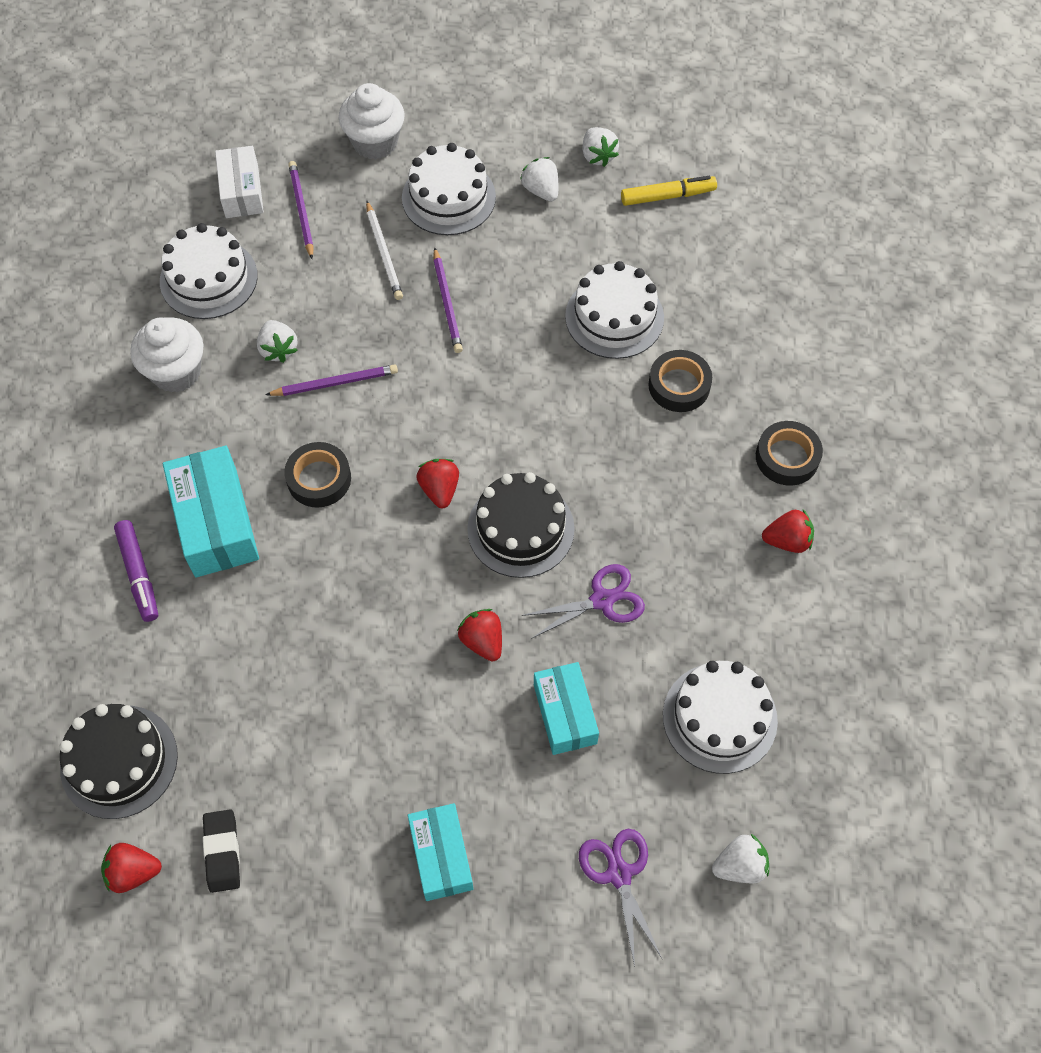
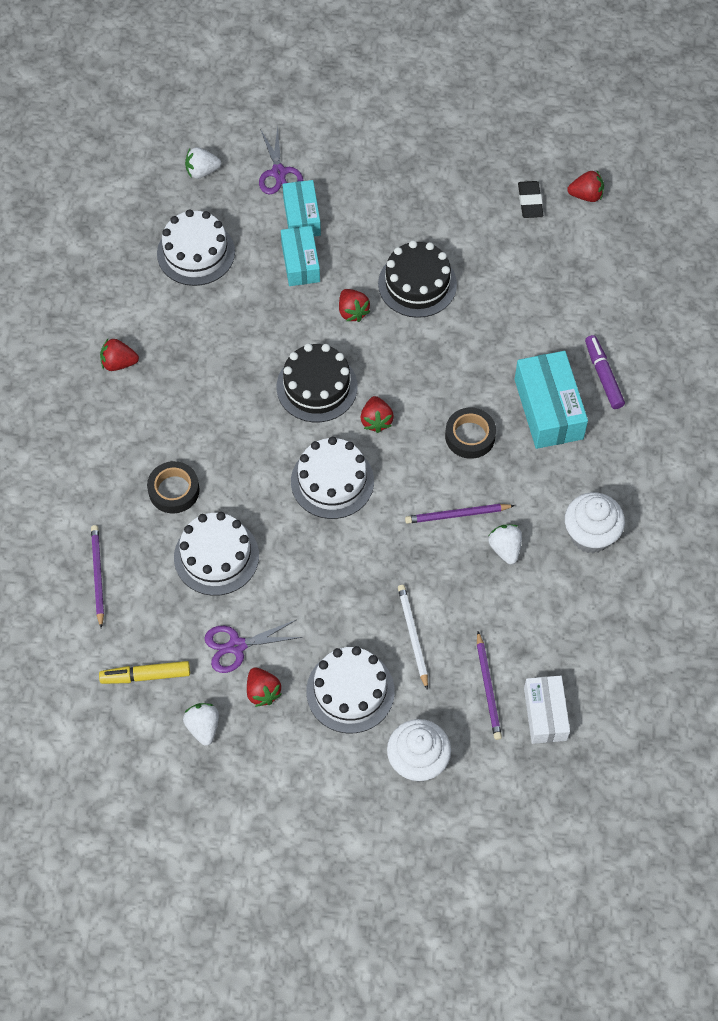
camera: 175 degrees left, 0 degrees up
black cake [60,704,178,819] -> black cake moved to [378,240,457,318]
white cake [160,223,258,319] -> white cake moved to [291,437,374,519]
turquoise box [408,803,474,901] -> turquoise box moved to [282,180,321,236]
purple pencil [433,247,463,353] -> purple pencil moved to [91,525,104,628]
white strawberry [520,157,558,201] -> red strawberry [247,668,282,707]
purple scissors [521,564,645,639] -> purple scissors moved to [204,620,303,673]
black tape [756,421,823,486] -> none

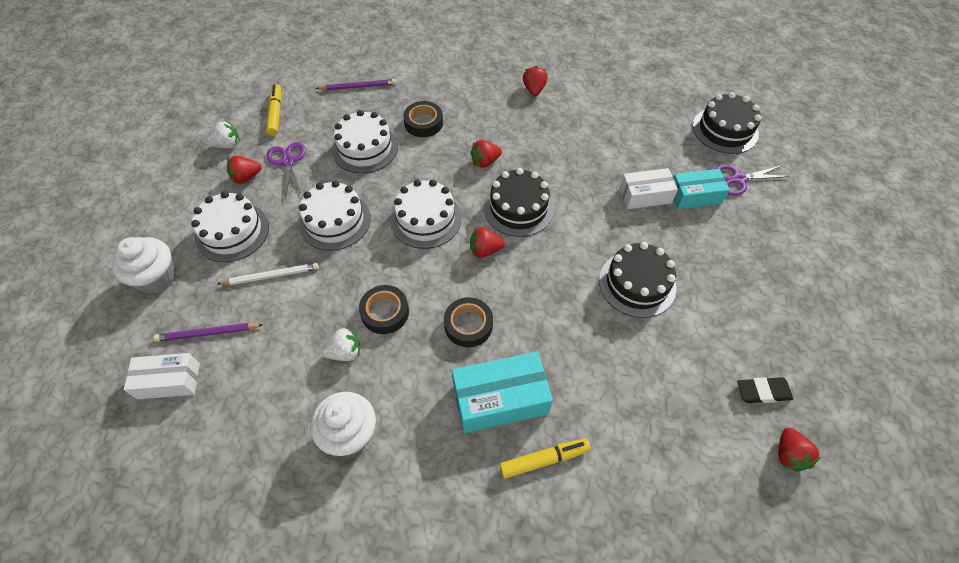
camera: 90 degrees right, 5 degrees down
white cake [157,209,235,286] -> white cake moved to [299,181,371,251]
white strawberry [185,147,221,179] -> black cake [693,92,761,154]
turquoise box [281,226,320,286] -> white box [619,168,678,209]
red strawberry [339,289,371,322] -> red strawberry moved to [470,140,502,168]
purple pencil [405,504,515,524] -> black tape [359,285,409,334]
purple marker [585,335,625,409] -> yellow marker [499,438,591,479]

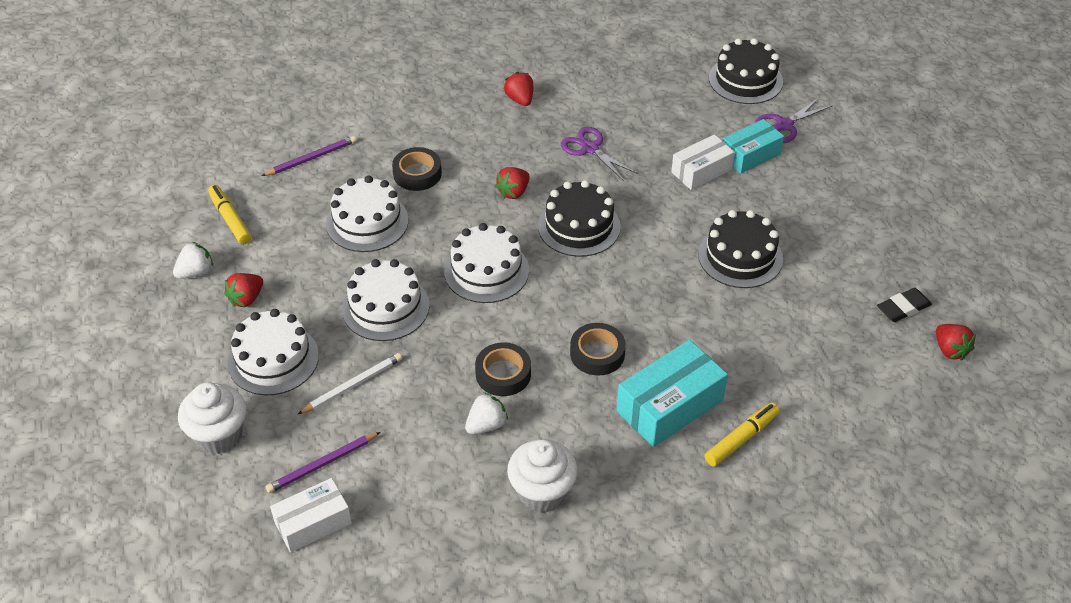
camera: 25 degrees left, 10 degrees down
purple scissors [266,142,306,199] -> purple scissors moved to [561,127,638,181]
red strawberry [470,227,505,258] -> none

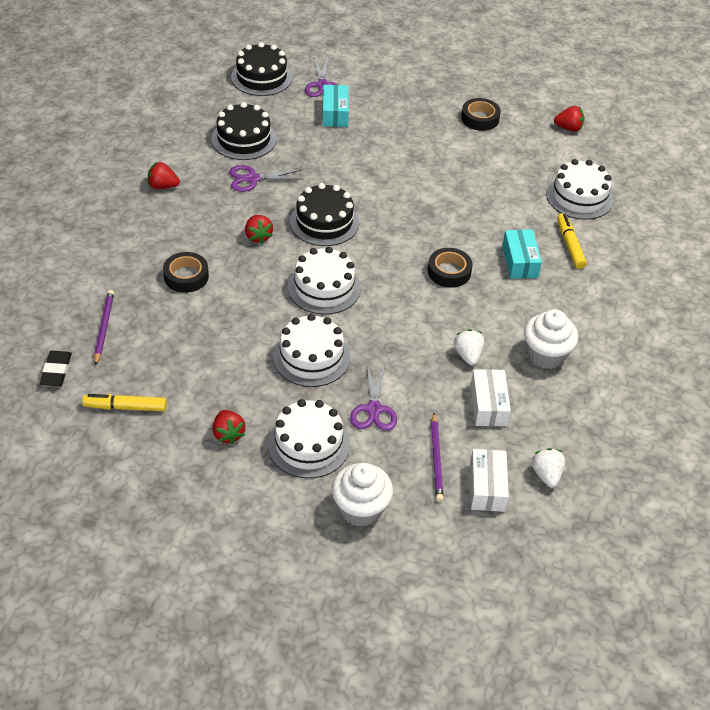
camera: 60 degrees left, 0 degrees up
white strawberry [173,241,213,279] -> white strawberry moved to [531,448,565,488]
white pencil [297,353,402,415] -> purple scissors [350,364,397,431]
white cake [326,176,408,252] -> white cake moved to [546,159,613,220]
black tape [475,342,531,396] -> black tape moved to [461,98,501,131]
turquoise box [616,340,728,447] -> turquoise box [502,229,542,279], size x0.66
white box [671,134,735,190] -> white box moved to [471,369,511,426]
black cake [698,210,783,288] -> black cake moved to [211,102,277,160]
black eraser [877,288,932,322] -> black eraser moved to [40,351,72,386]

